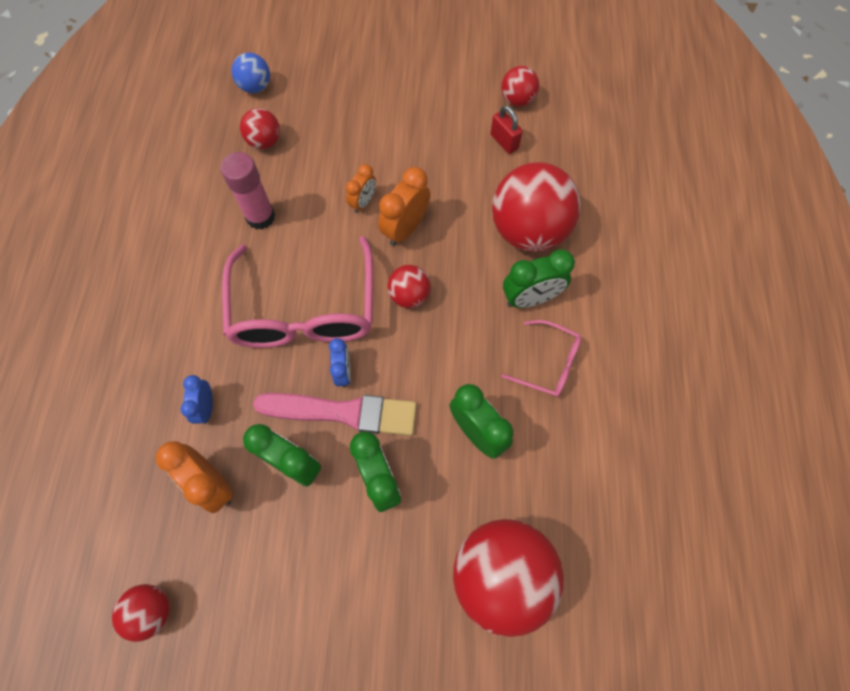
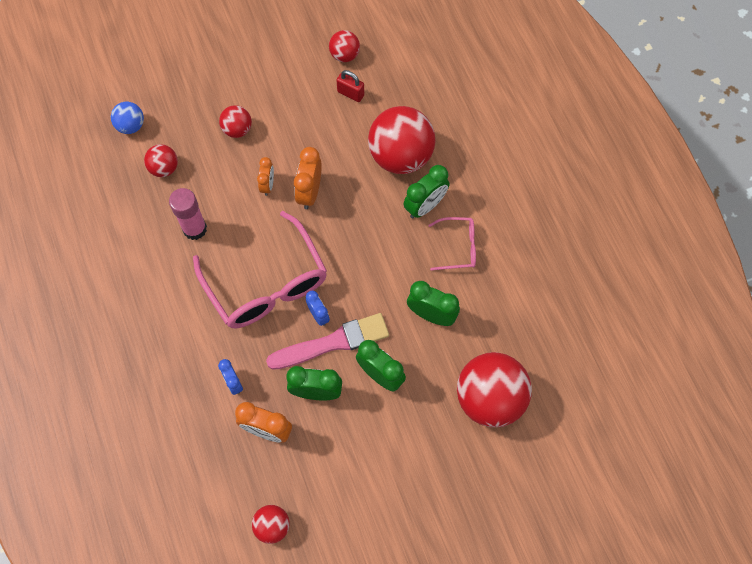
camera: 25 degrees left, 0 degrees up
red ball [387,265,431,308] -> red ball moved to [219,105,252,138]

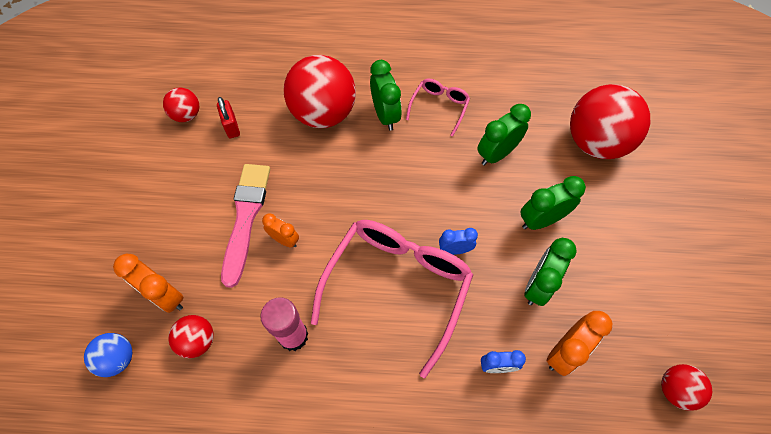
camera: 65 degrees left, 5 degrees down
pink glasses [193,211,327,328] -> pink glasses turned 60 degrees counterclockwise [311,220,473,378]
red ball [219,105,252,138] -> none
pink brush [266,313,389,370] -> pink brush moved to [221,164,270,288]
orange clock [294,147,322,209] -> orange clock moved to [113,254,184,313]
red padlock [337,70,364,102] -> red padlock turned 75 degrees counterclockwise [217,97,240,138]

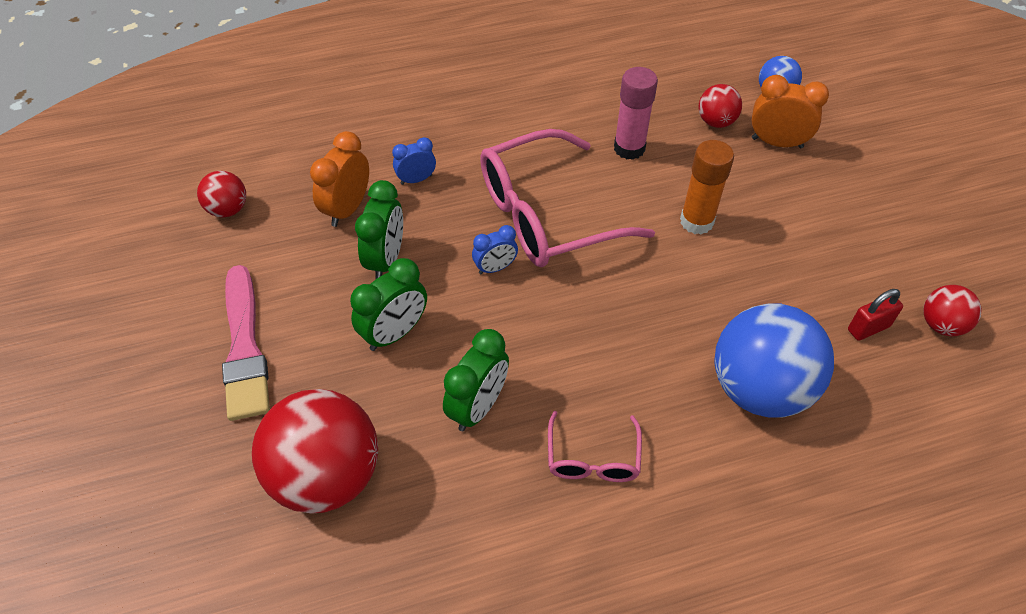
camera: 160 degrees right, 10 degrees down
red padlock [217,97,240,138] -> red padlock turned 75 degrees counterclockwise [848,289,903,341]
pink brush [221,164,270,288] -> pink brush moved to [222,265,270,421]
orange clock [262,214,299,247] -> orange glue stick [680,140,734,235]
red ball [284,55,356,128] -> blue ball [714,303,834,418]
pink glasses [311,220,473,378] -> pink glasses turned 60 degrees clockwise [480,129,655,267]
green clock [370,60,402,131] -> none

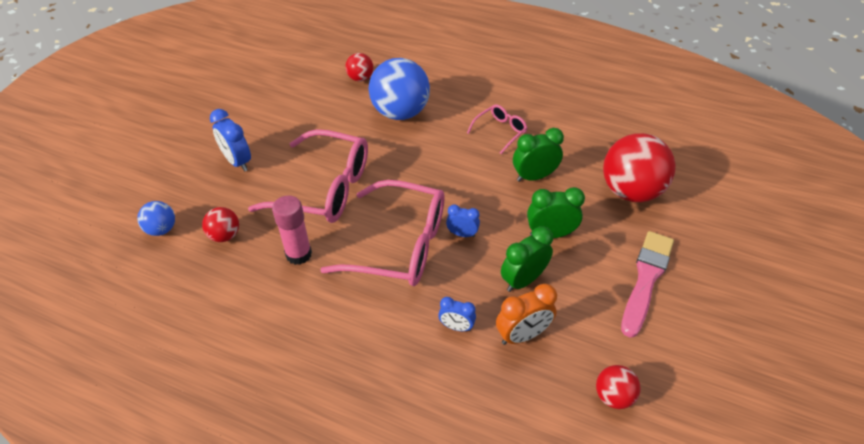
camera: 140 degrees left, 5 degrees down
orange glue stick [680,140,734,235] -> pink glasses [248,129,368,223]
orange clock [752,75,829,148] -> none
red padlock [848,289,903,341] -> none
red ball [923,285,982,336] -> red ball moved to [345,53,373,82]
none -> blue clock [210,109,251,172]

